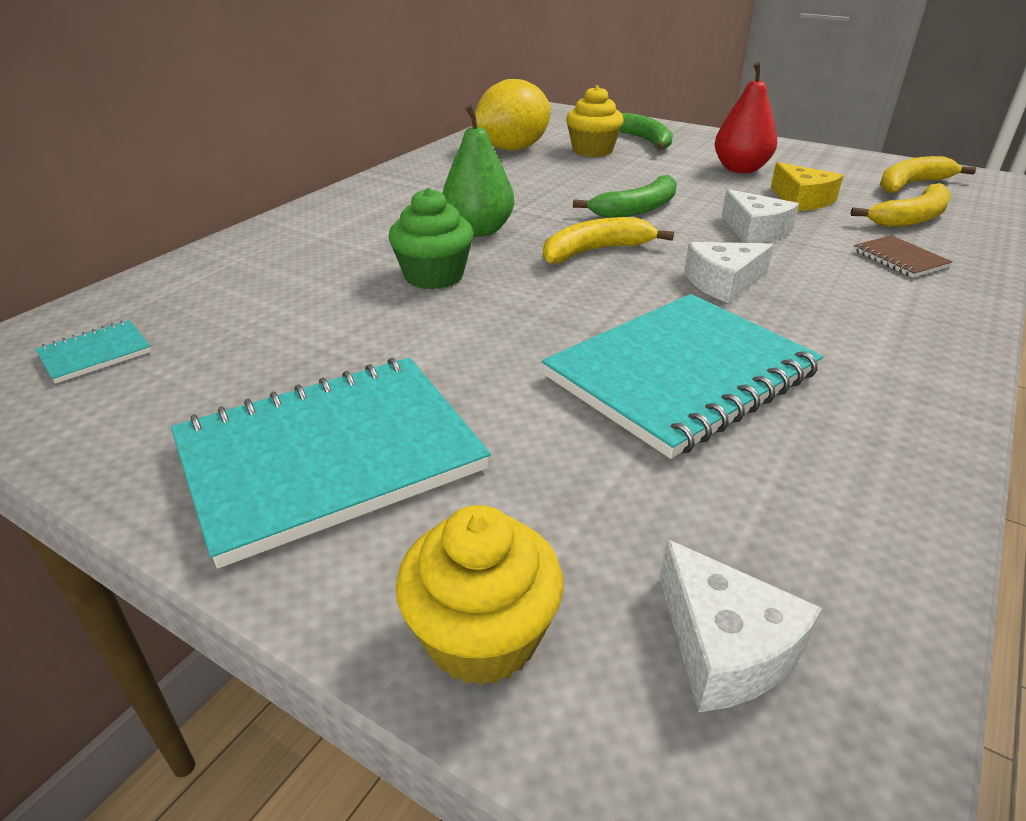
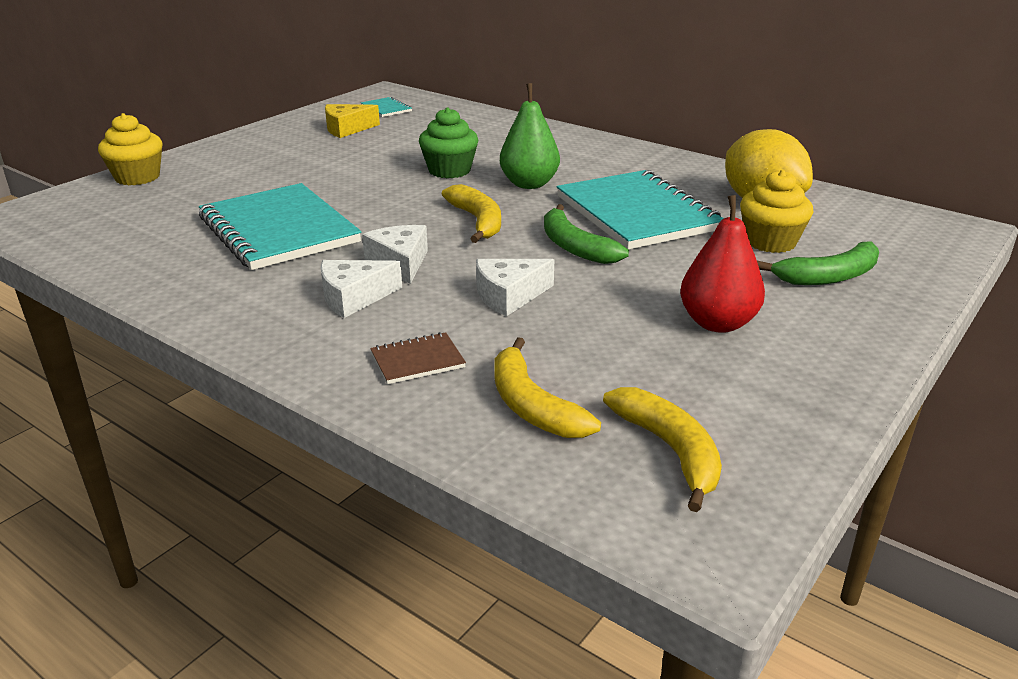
camera: 95 degrees right, 5 degrees down
turquoise notebook [171,357,491,568] -> turquoise notebook moved to [557,170,724,250]
white cheese [660,539,822,712] -> white cheese moved to [321,260,402,318]
yellow cheese [771,162,844,211] -> yellow cheese moved to [325,104,380,138]

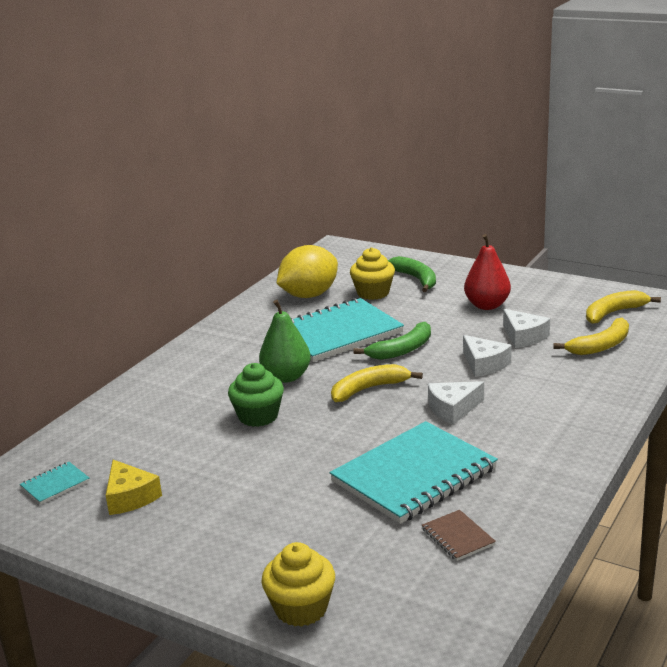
camera: 95 degrees left, 5 degrees down
white cheese [321,260,402,318] -> white cheese moved to [503,309,550,348]
brown notebook [370,332,466,384] -> brown notebook moved to [422,510,496,561]

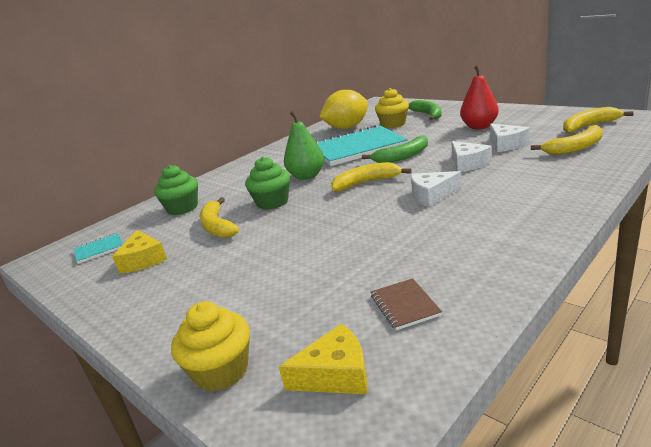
camera: 15 degrees right, 0 degrees up
turquoise notebook [330,421,498,524] -> none
none -> green cupcake [154,165,198,215]
none -> yellow banana [200,197,240,238]
none -> yellow cheese [279,324,368,394]

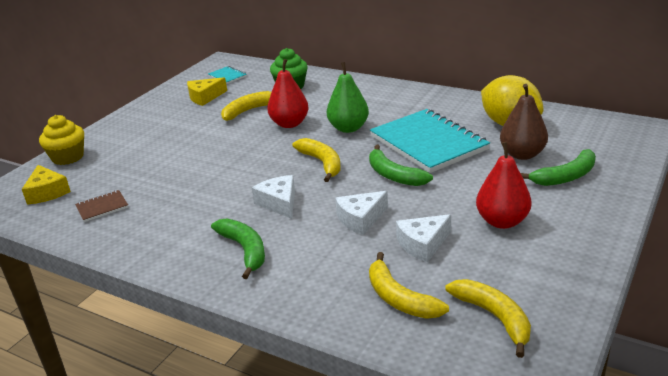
camera: 75 degrees right, 5 degrees up
green cupcake [245,157,290,210] -> red pear [267,59,309,128]
yellow cupcake [375,88,409,128] -> brown pear [500,84,548,160]
none -> green banana [211,219,265,279]

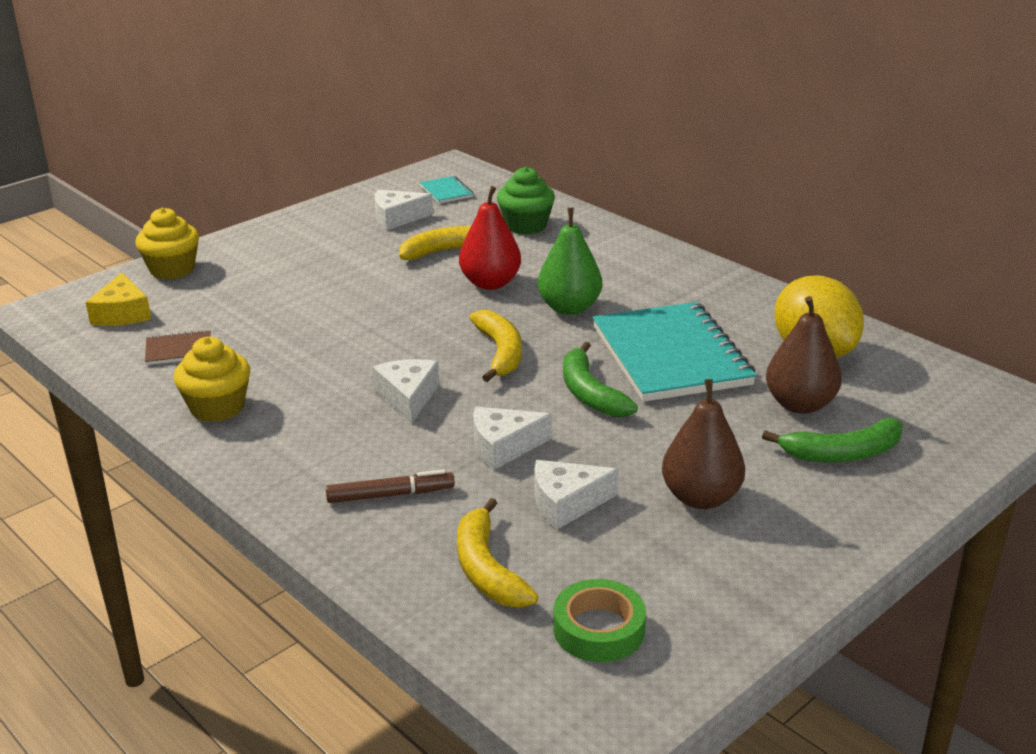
camera: 15 degrees right, 0 degrees up
yellow cheese [187,77,227,106] -> white cheese [375,189,433,230]
green banana [211,219,265,279] -> none
yellow banana [445,279,531,358] -> green tape [553,579,646,662]
red pear [476,142,532,229] -> brown pear [662,379,745,509]
none -> yellow cupcake [174,337,250,422]
none -> brown marker [326,469,455,503]

